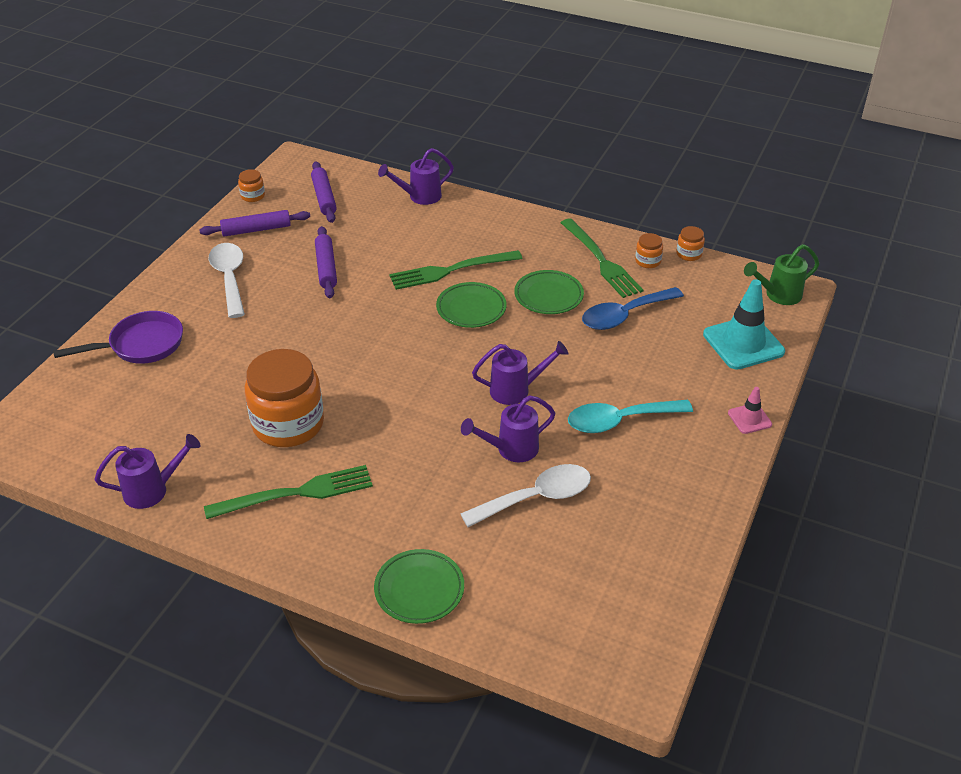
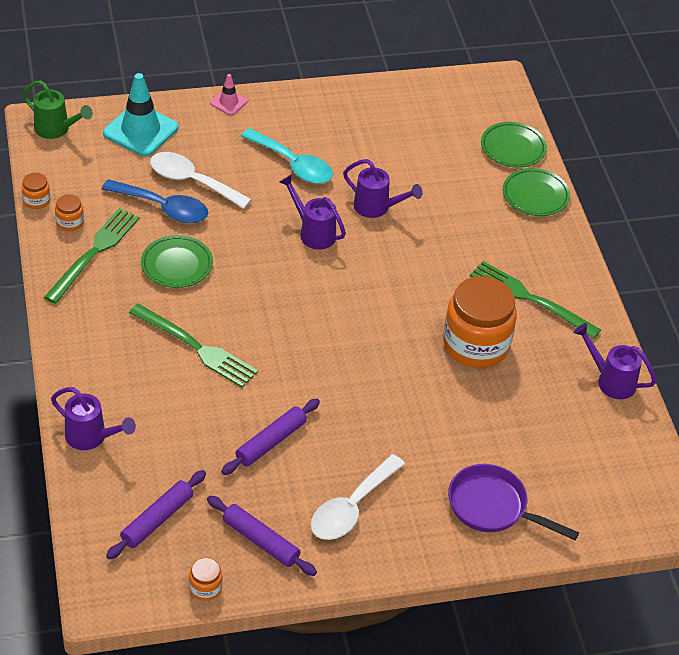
camera: 130 degrees left, 5 degrees up
green plate [436,282,507,328] -> green plate moved to [481,122,547,168]
white spoon [460,464,591,527] -> white spoon moved to [150,152,252,209]

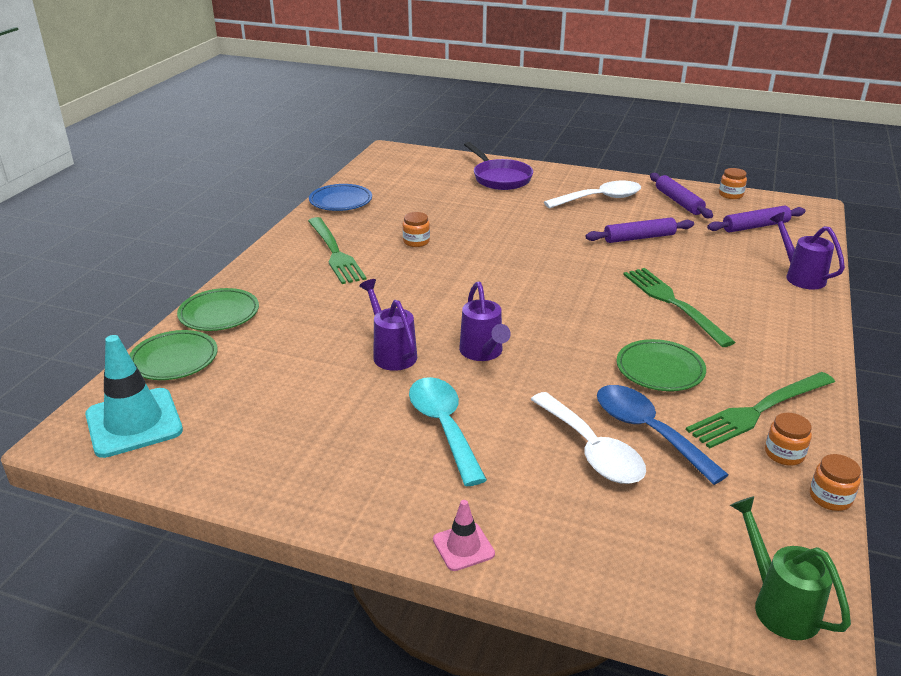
camera: 145 degrees left, 15 degrees down
turquoise traffic cone [103,73,178,156] -> turquoise traffic cone moved to [85,335,183,458]
orange jar [443,276,517,368] -> orange jar [403,212,430,247], size x0.42
purple watering can [573,323,657,399] -> blue plate [309,184,372,211]

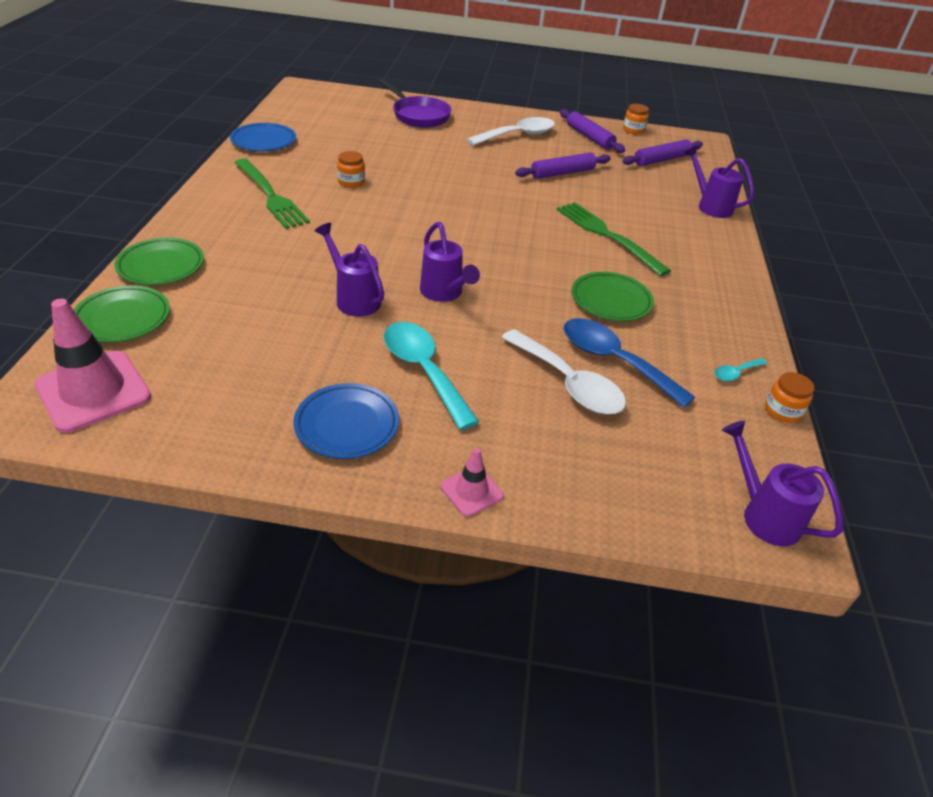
camera: 15 degrees left, 10 degrees up
turquoise traffic cone [85,335,183,458] -> pink traffic cone [34,299,151,433]
green fork [686,372,835,448] -> none
green watering can [730,496,851,640] -> purple watering can [722,421,843,546]
orange jar [765,413,812,466] -> turquoise spoon [714,358,767,381]
none -> blue plate [293,383,399,459]

